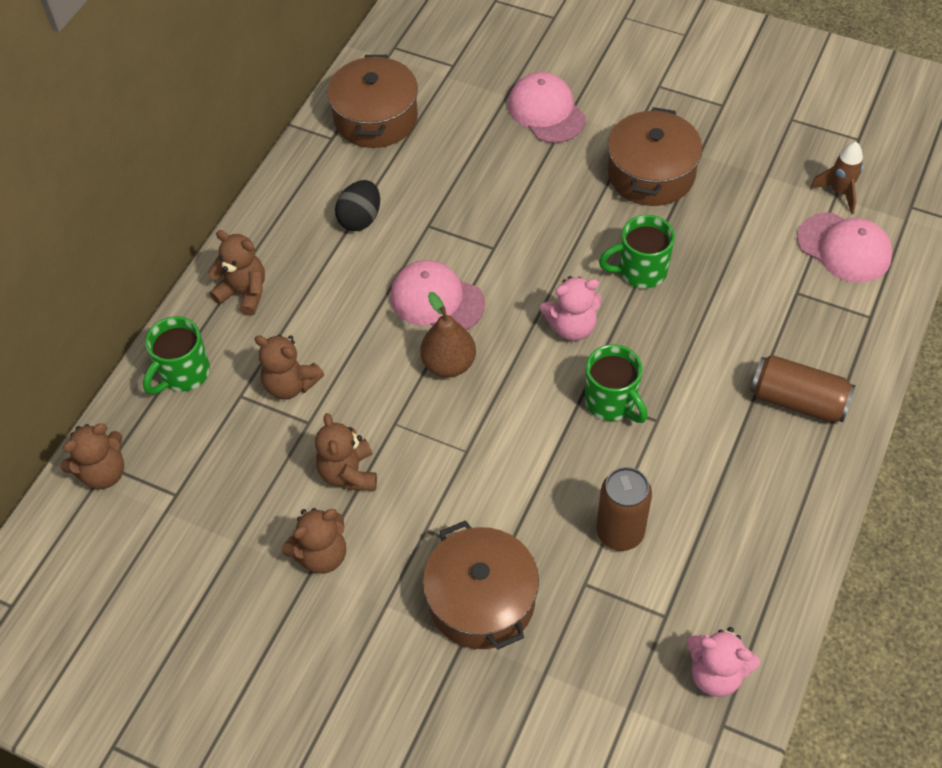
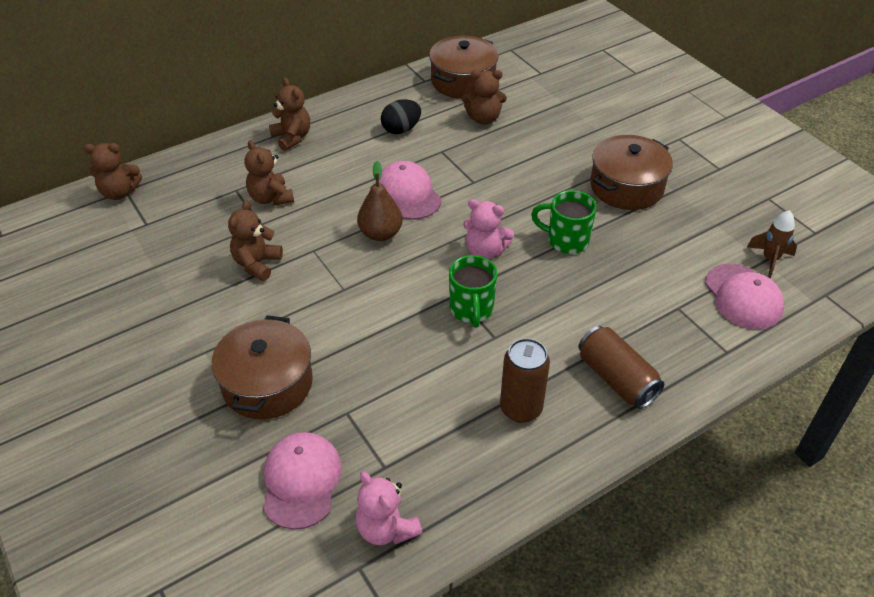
camera: 30 degrees right, 10 degrees down
green mug [143,316,210,394] -> none
brown teddy bear [282,508,346,574] -> brown teddy bear moved to [462,70,507,125]
pink cap [508,72,586,143] -> pink cap moved to [263,432,342,530]
brown can [597,467,652,551] -> brown can moved to [500,338,550,423]

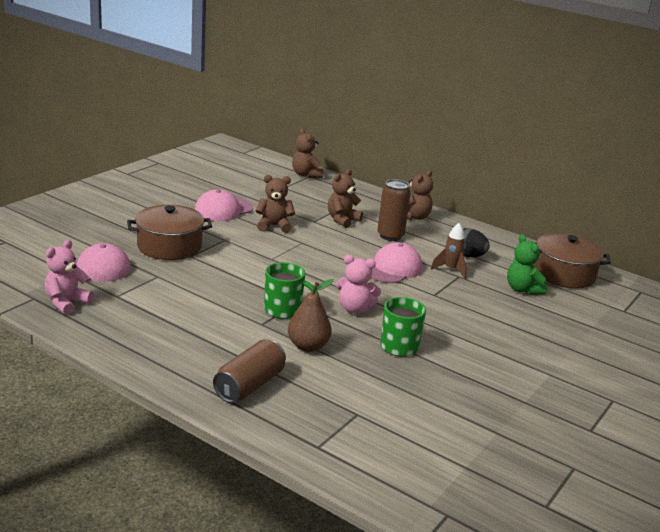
camera: 65 degrees right, 20 degrees down
brown pear [357,161,402,241] -> brown pear moved to [288,279,334,352]
green mug [449,255,497,328] -> green mug turned 135 degrees counterclockwise [264,262,319,319]
brown teddy bear [462,70,507,125] -> green teddy bear [507,234,547,295]
pink teddy bear [463,199,514,259] -> pink teddy bear turned 75 degrees counterclockwise [336,255,381,314]
brown can [500,338,550,423] -> brown can moved to [377,179,411,241]
brown pot [591,135,673,210] -> none
pink cap [705,264,784,329] -> pink cap moved to [195,189,253,221]
brown rocket [747,210,797,278] -> brown rocket moved to [431,223,467,279]

